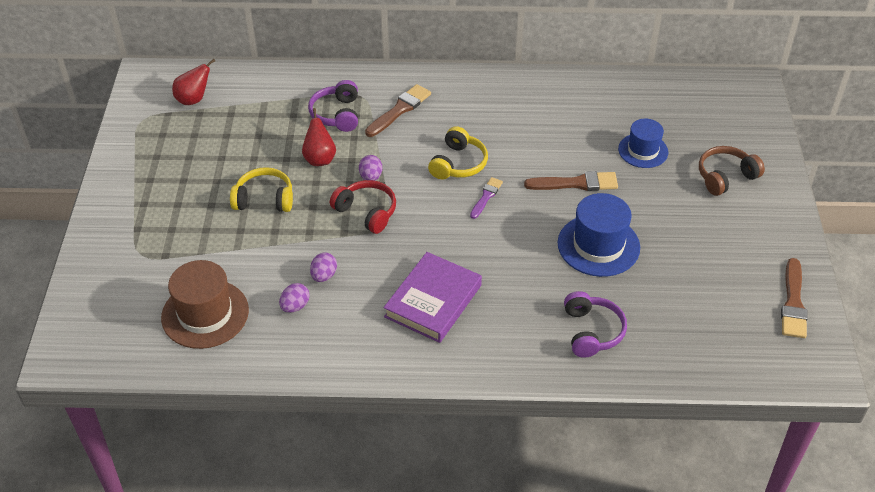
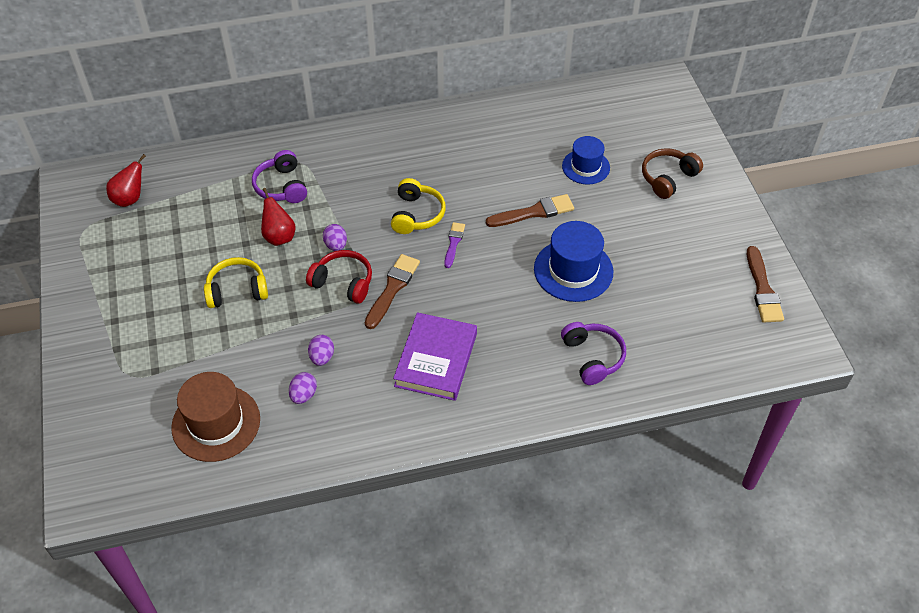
camera: 15 degrees left, 5 degrees up
brown brush [365,84,431,137] -> brown brush moved to [365,254,420,329]

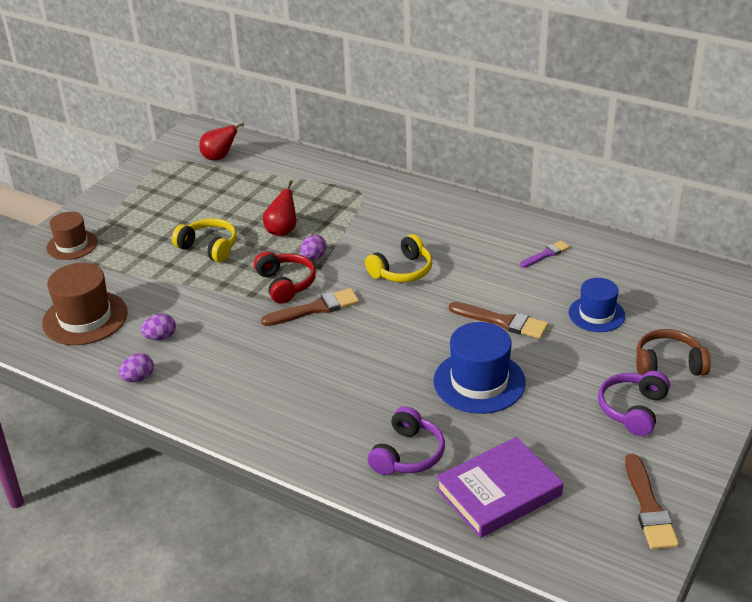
camera: 45 degrees right, 15 degrees down
purple headphones [252,150,307,203] -> purple headphones moved to [598,371,670,436]
purple egg [308,335,334,366] -> purple egg moved to [119,353,154,382]
purple book [393,312,477,401] -> purple book moved to [436,437,563,538]
purple brush [444,222,465,268] -> purple brush moved to [520,241,570,268]
brown brush [747,246,784,322] -> brown brush turned 45 degrees counterclockwise [625,454,679,550]
none -> brown hat [46,212,98,260]

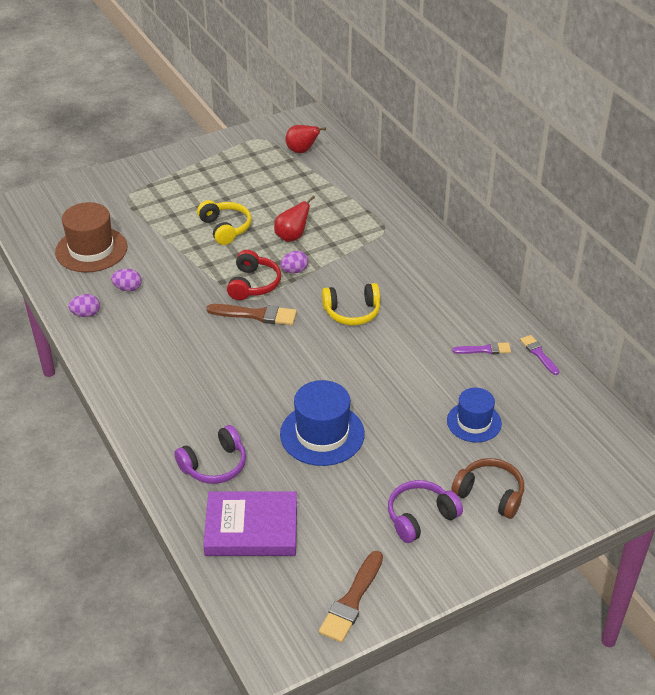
camera: 30 degrees right, 5 degrees up
brown hat [46,212,98,260] -> none
brown brush [449,302,548,339] -> none
none -> purple brush [520,335,559,375]

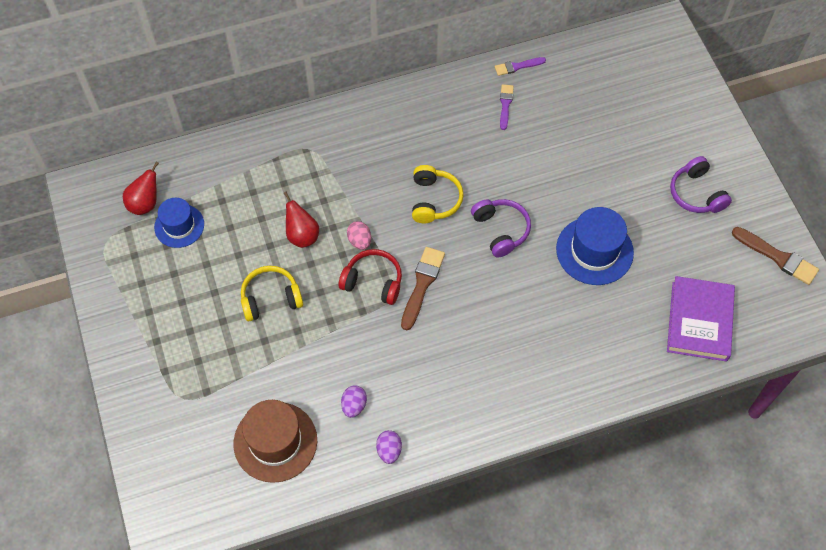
camera: 80 degrees left, 20 degrees up
purple headphones [174,425,246,484] -> purple headphones moved to [471,199,531,257]
purple egg [280,251,308,273] -> pink egg [347,221,371,250]
blue hat [447,388,502,442] -> blue hat moved to [154,198,204,248]
brown headphones [451,458,524,519] -> none

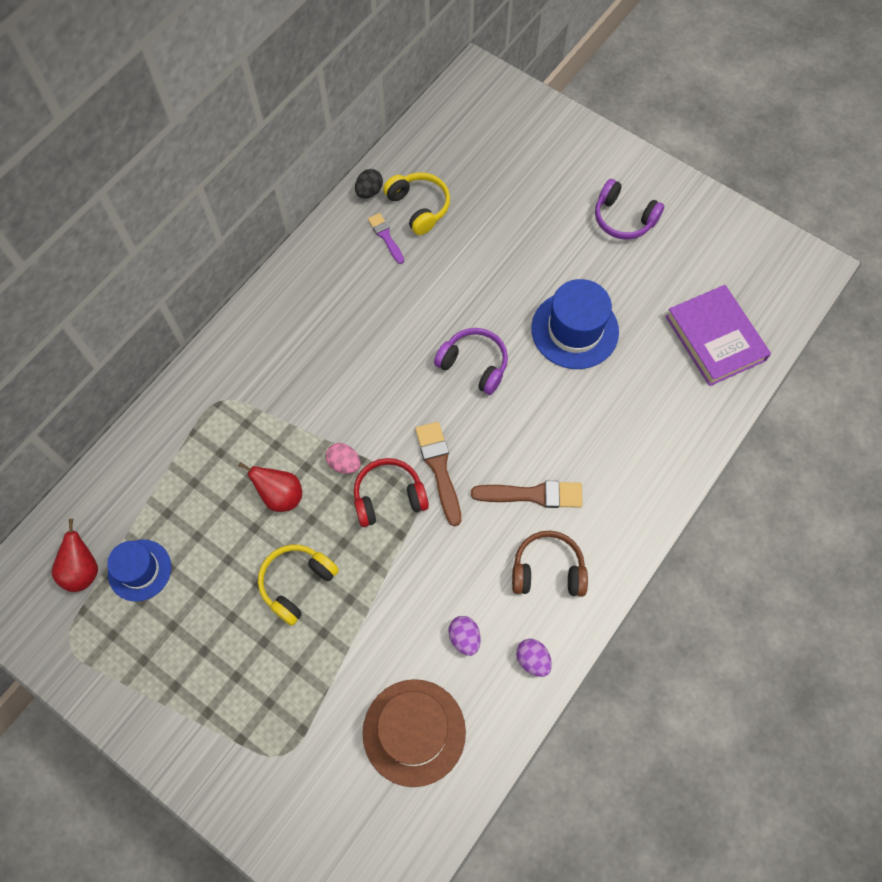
camera: 35 degrees left, 5 degrees up
yellow headphones [412,165,464,223] -> yellow headphones moved to [383,172,450,235]
purple brush [495,57,546,76] -> black egg [355,169,383,199]
brown brush [732,227,819,285] -> brown brush moved to [471,481,582,508]
none -> brown headphones [512,531,588,597]

